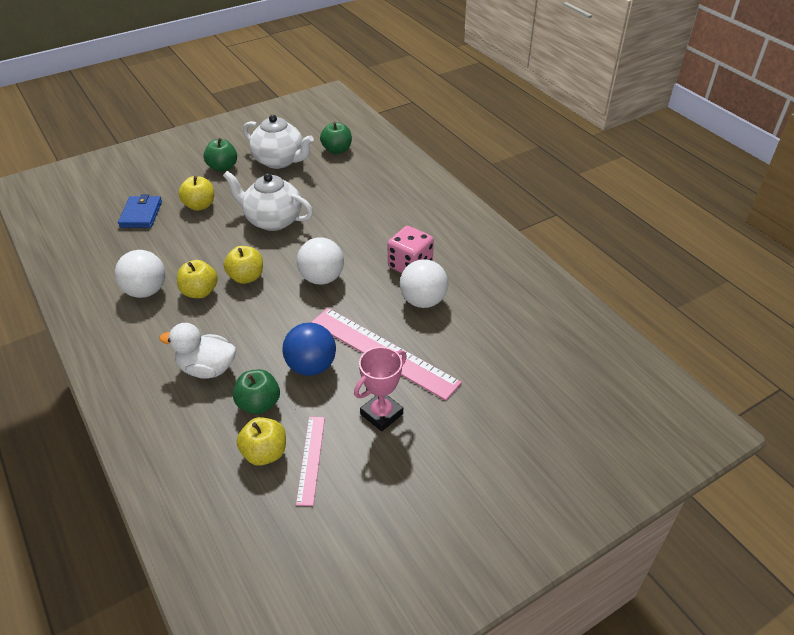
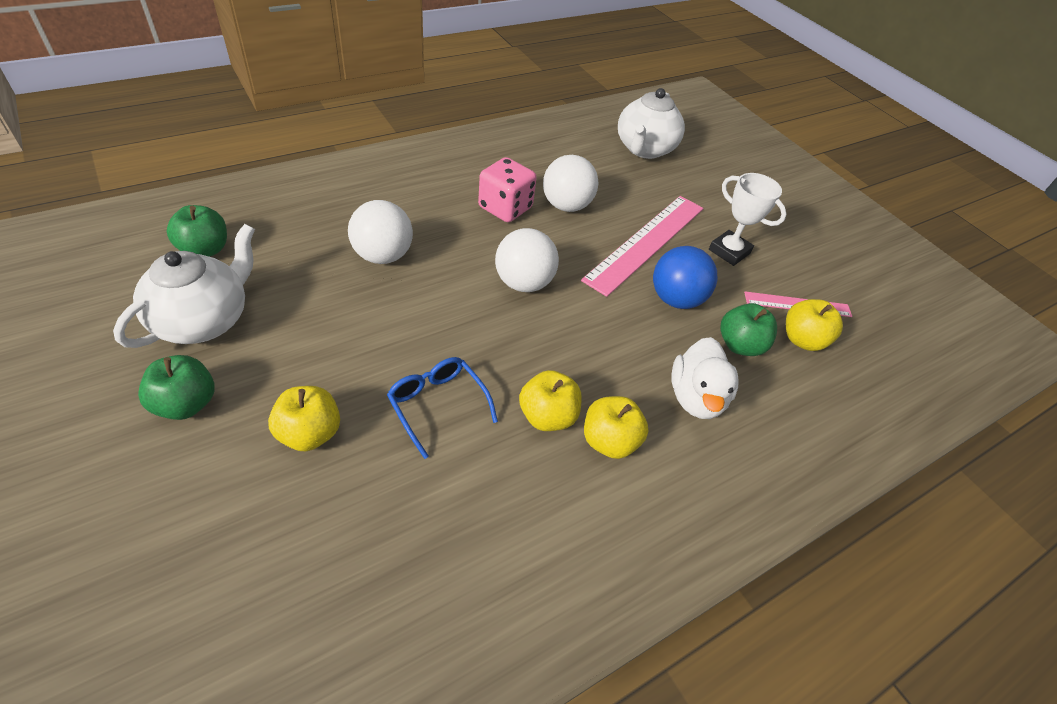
camera: 95 degrees left, 5 degrees up
white ball [115,250,165,298] -> white ball moved to [348,200,413,264]
blue wallet [118,194,162,228] -> none
white teapot [223,171,313,231] -> white teapot moved to [618,88,685,159]
yellow apple [224,246,263,284] -> yellow apple moved to [584,396,649,459]
pink trophy [354,347,407,431] -> white trophy [709,173,787,266]
none -> blue glasses [387,357,498,459]

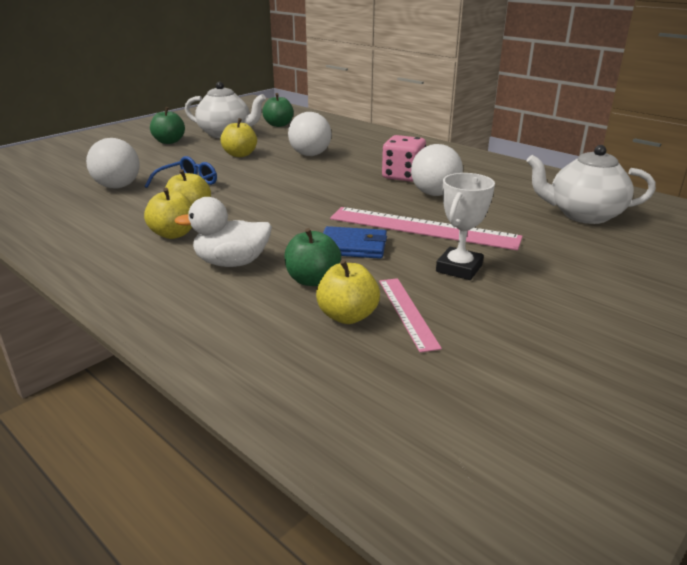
camera: 80 degrees right, 20 degrees down
yellow apple [268,386,340,451] -> yellow apple moved to [220,118,257,157]
white ball [495,228,559,292] -> white ball moved to [86,138,140,188]
blue ball [653,246,717,309] -> blue wallet [323,226,387,259]

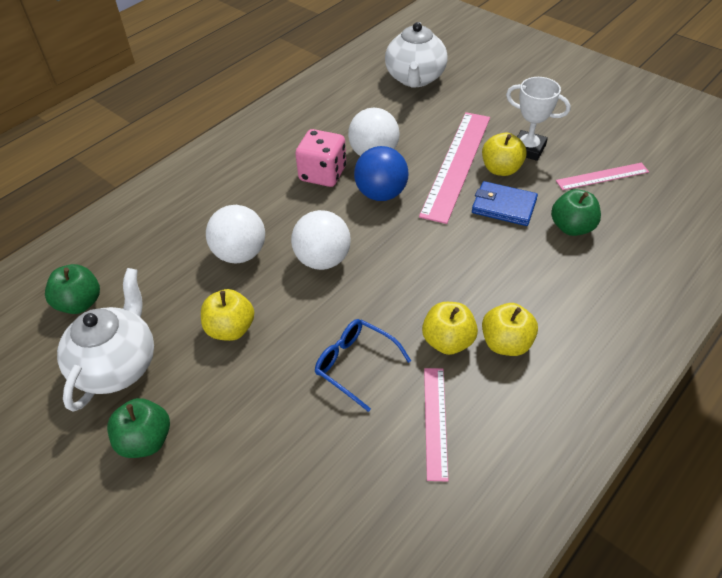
camera: 90 degrees left, 20 degrees up
white ball [86,138,140,188] -> white ball moved to [291,210,351,270]
white duck [174,197,272,267] -> none
yellow apple [316,259,380,324] -> yellow apple moved to [482,133,527,176]
blue wallet [323,226,387,259] -> blue wallet turned 75 degrees counterclockwise [472,181,538,226]
none -> blue ball [354,146,408,201]
none -> pink ruler [424,368,449,482]

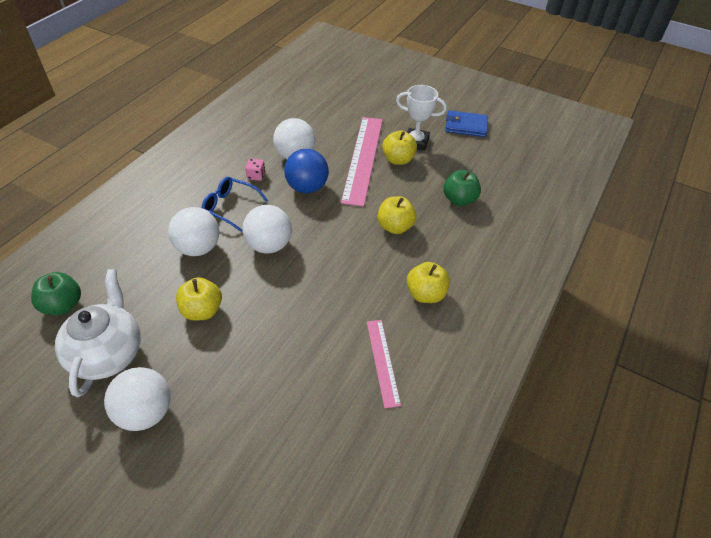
camera: 15 degrees left, 0 degrees up
green apple [107,398,170,458] -> white ball [104,367,171,431]
pink dice [295,129,346,187] -> pink dice [245,158,265,181], size x0.49
blue glasses [315,319,411,412] -> blue glasses moved to [201,177,268,232]
white teapot [385,22,448,88] -> none
yellow apple [422,302,478,355] -> yellow apple moved to [378,196,416,234]
blue wallet [472,181,538,226] -> blue wallet moved to [445,110,488,137]
pink ruler [556,163,649,190] -> none

